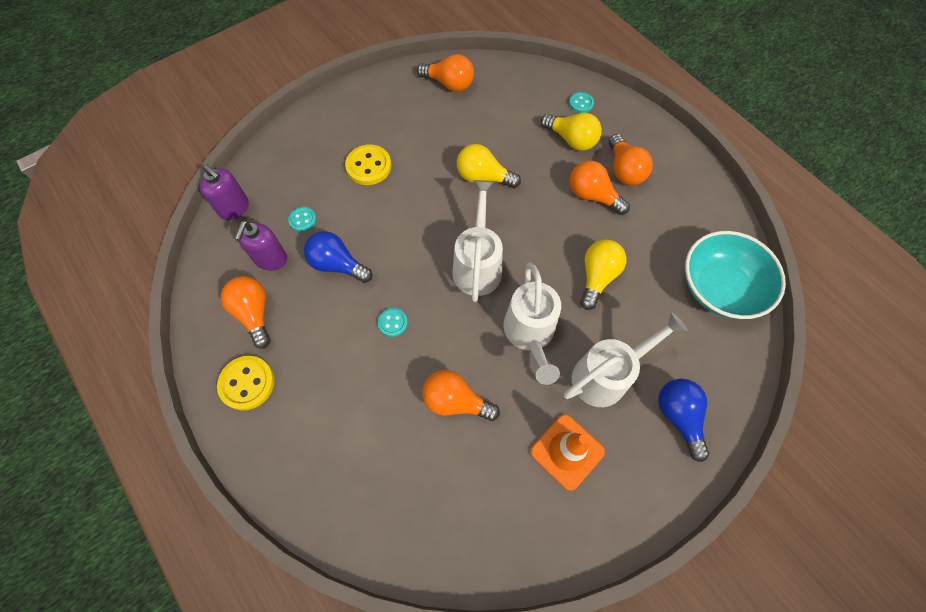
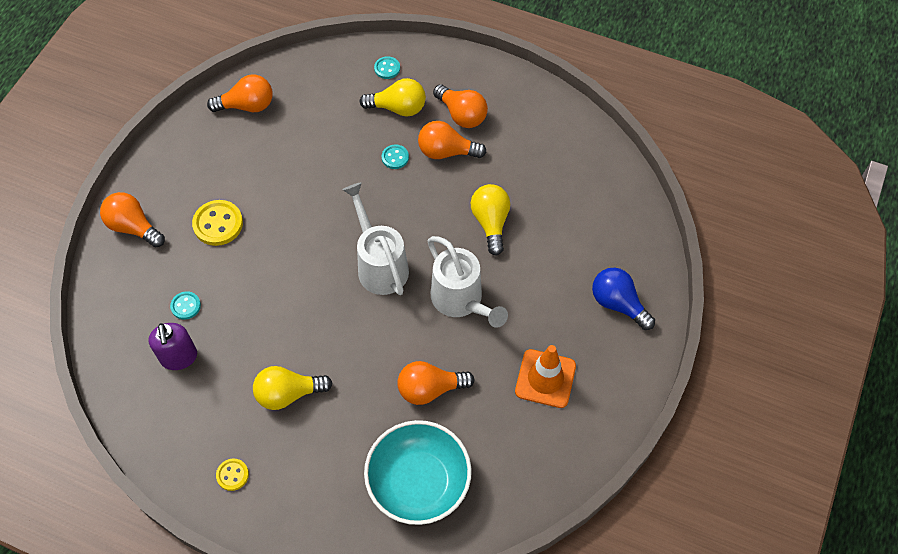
camera: 30 degrees left, 5 degrees down
purple soap dispenser [200,164,249,220] -> none
yellow button [217,356,275,410] -> yellow button [216,458,249,491], size x0.57
orange light bulb [221,276,271,348] -> orange light bulb moved to [100,192,165,248]
blue light bulb [304,231,372,283] -> none
turquoise button [378,308,408,337] -> turquoise button moved to [382,145,409,169]
yellow light bulb [457,144,521,188] -> yellow light bulb moved to [253,366,332,410]
white watering can [564,312,688,407] -> none
turquoise bowl [685,231,786,319] -> turquoise bowl moved to [364,420,472,525]

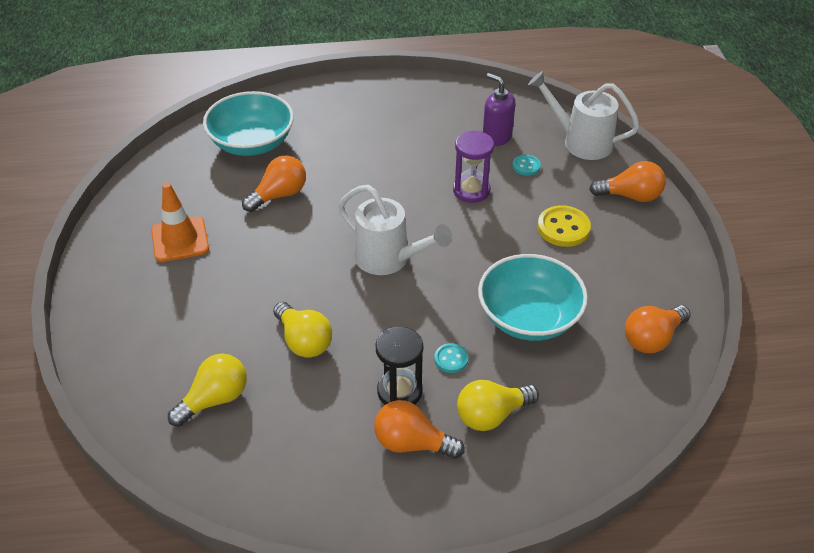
camera: 150 degrees right, 15 degrees down
yellow button [216,458,249,491] -> none
yellow light bulb [253,366,332,410] -> yellow light bulb moved to [168,353,247,427]
turquoise button [374,56,400,79] -> none
orange light bulb [418,121,486,159] -> black hourglass [376,327,423,405]
white watering can [428,236,508,328] -> white watering can moved to [528,71,640,160]
blue light bulb [592,268,655,330] -> none
none -> purple hourglass [453,130,494,203]
none -> turquoise bowl [478,254,588,341]

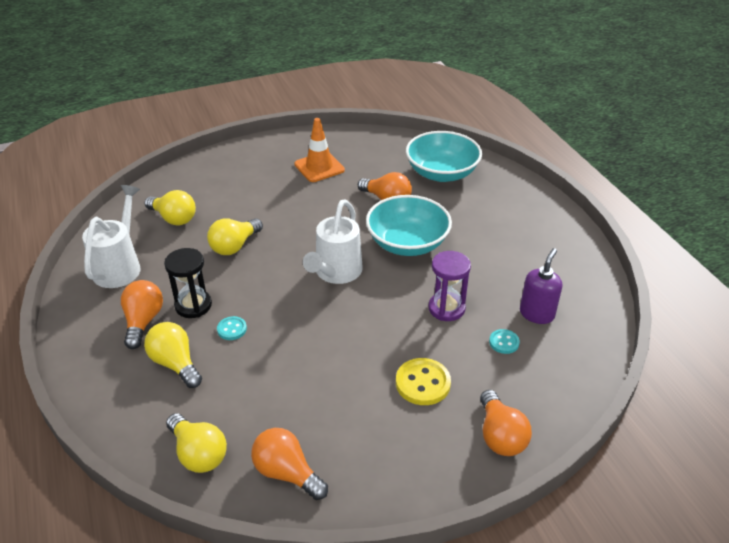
camera: 75 degrees right, 5 degrees down
turquoise bowl [478,254,588,341] -> turquoise bowl moved to [366,195,452,256]
white watering can [528,71,640,160] -> white watering can moved to [82,185,141,288]
none -> yellow light bulb [166,413,227,473]

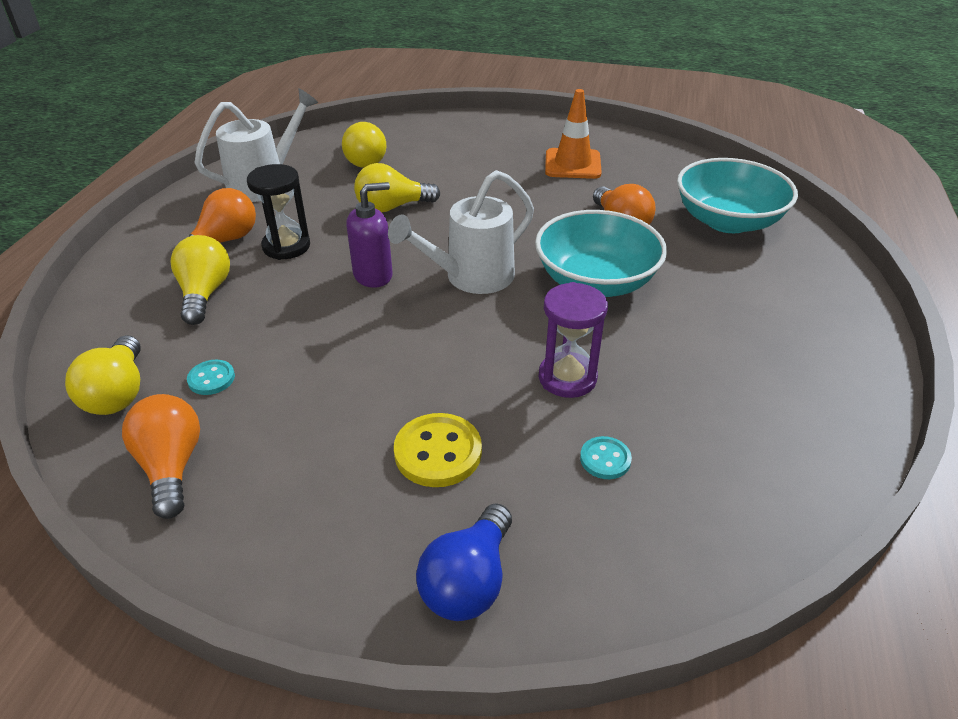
camera: 35 degrees right, 0 degrees up
turquoise button [217,316,247,340] -> turquoise button moved to [187,360,235,395]
orange light bulb [480,390,532,456] -> blue light bulb [416,503,512,621]
purple soap dispenser [520,248,562,324] -> purple soap dispenser moved to [346,182,393,288]

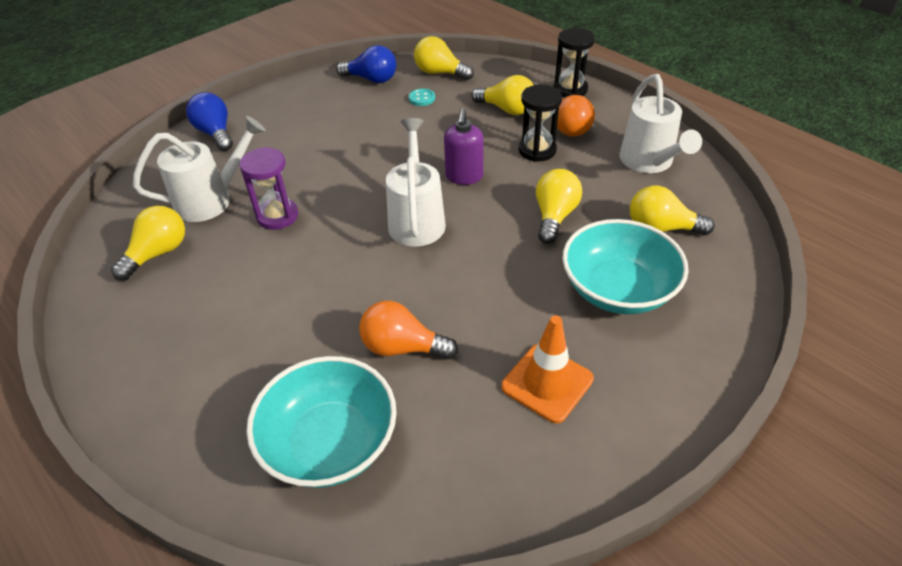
camera: 125 degrees right, 5 degrees up
orange light bulb [122,394,200,519] -> blue light bulb [336,45,396,83]
yellow button [394,413,482,487] -> none
turquoise bowl [535,210,667,297] -> turquoise bowl moved to [562,219,689,314]
turquoise button [580,436,632,479] -> white watering can [133,116,266,222]
none -> yellow light bulb [111,206,185,280]
none -> black hourglass [554,28,595,98]

